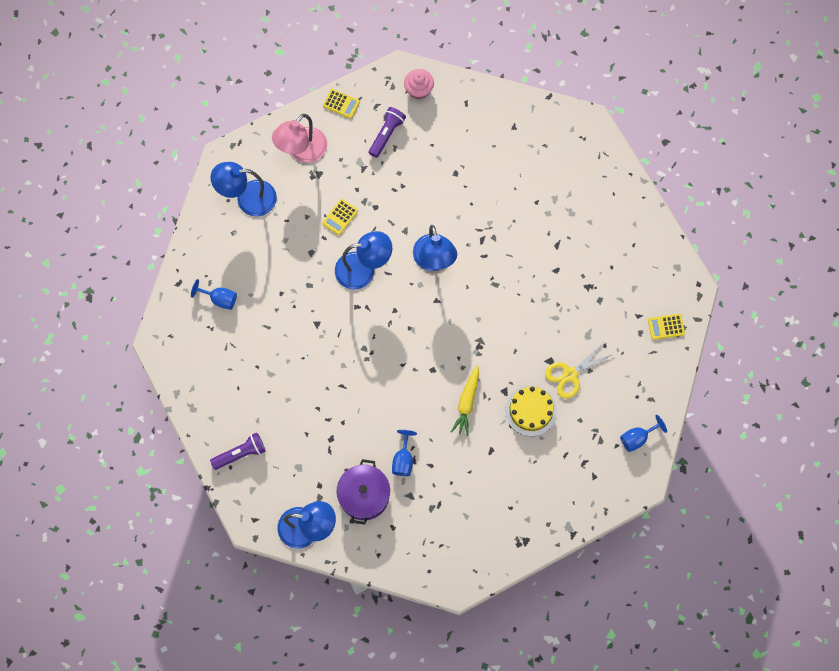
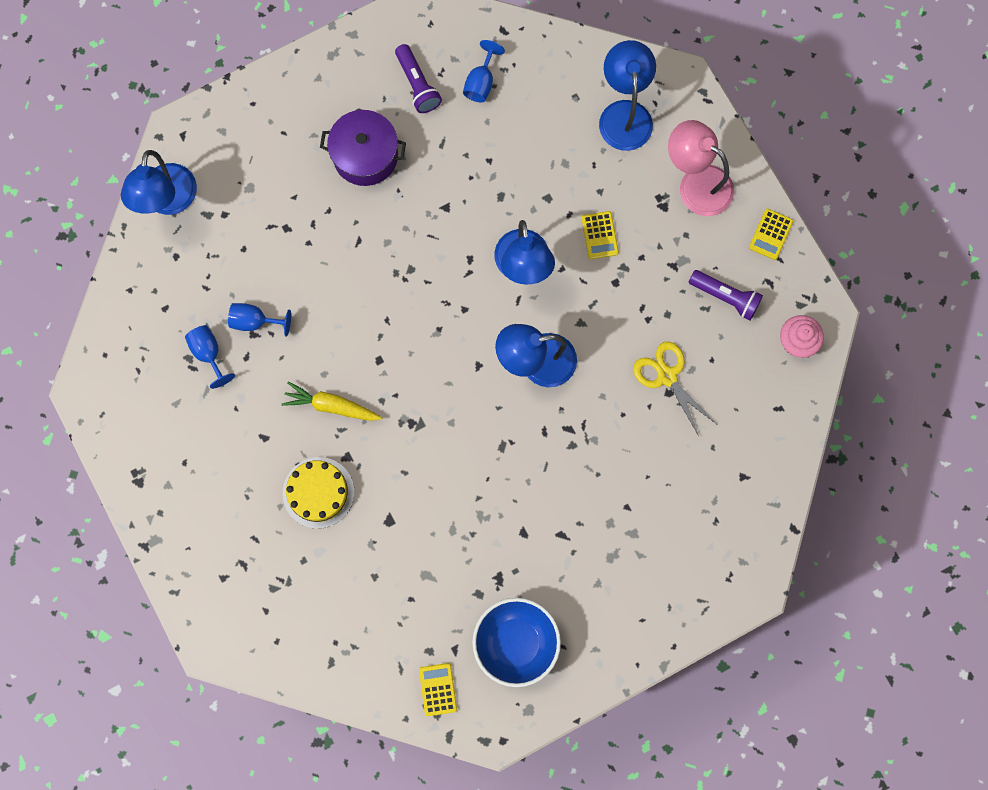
camera: 90 degrees right, 5 degrees up
purple flashlight [210,432,266,470] -> purple flashlight moved to [395,44,442,113]
yellow calculator [322,199,358,235] -> yellow calculator turned 135 degrees counterclockwise [581,211,619,259]
purple pot [337,459,390,525] -> purple pot moved to [320,110,406,186]
yellow scissors [545,341,613,399] -> yellow scissors moved to [633,341,716,436]
blue goblet [620,415,667,452] -> blue goblet moved to [185,325,235,389]
none -> blue bowl [472,598,561,687]

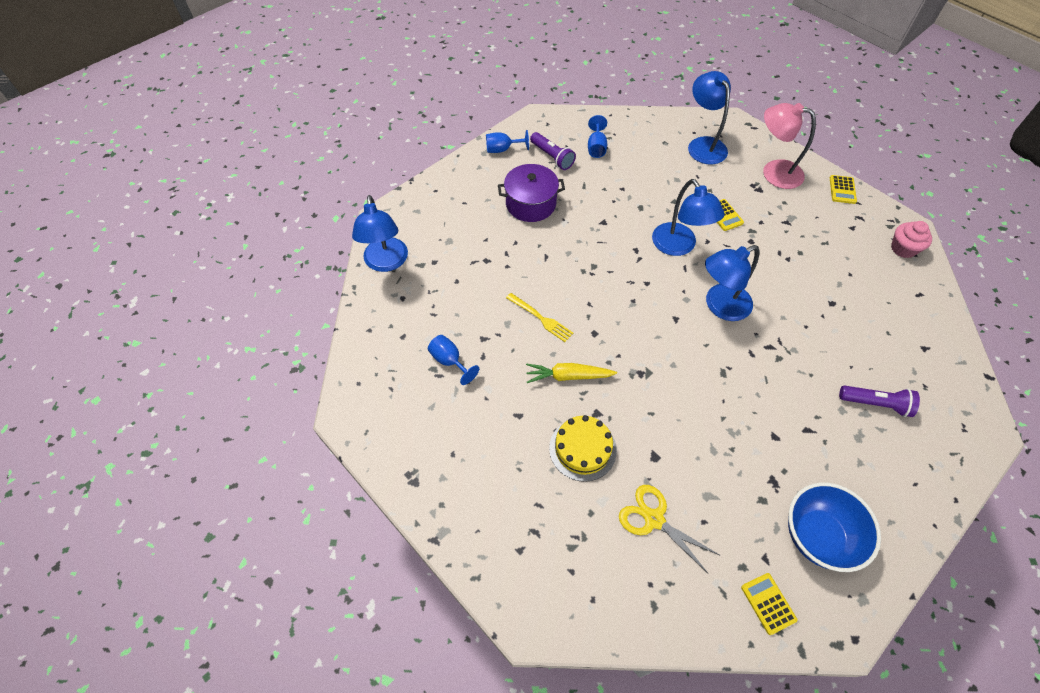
camera: 15 degrees left, 20 degrees down
blue goblet [228,303,291,336] -> blue goblet moved to [486,130,529,153]
yellow scissors [633,341,716,436] -> yellow scissors moved to [619,485,719,573]
purple flashlight [688,270,763,320] -> purple flashlight moved to [839,385,920,417]
none -> yellow fork [506,293,573,342]

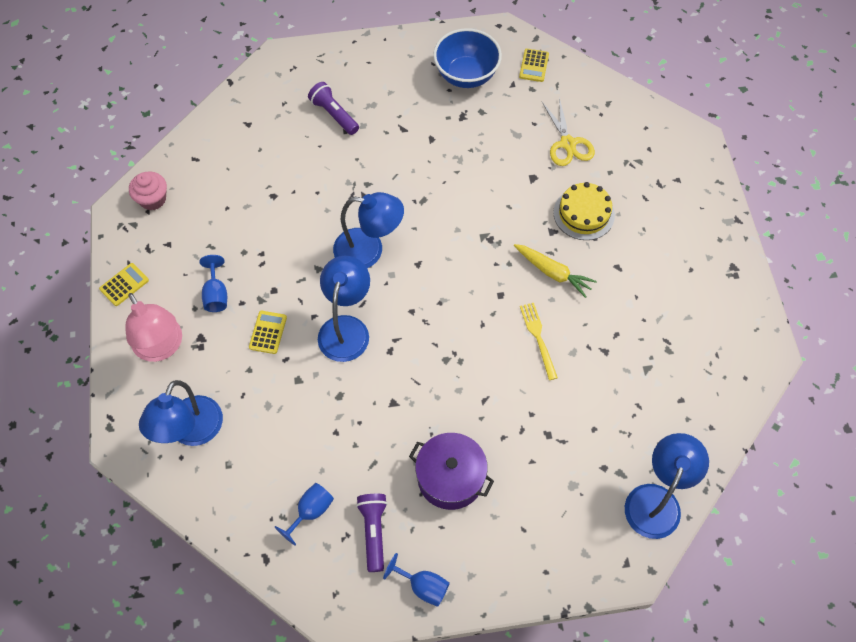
camera: 145 degrees left, 5 degrees up
blue goblet [428,335,479,385] -> blue goblet moved to [200,255,227,312]

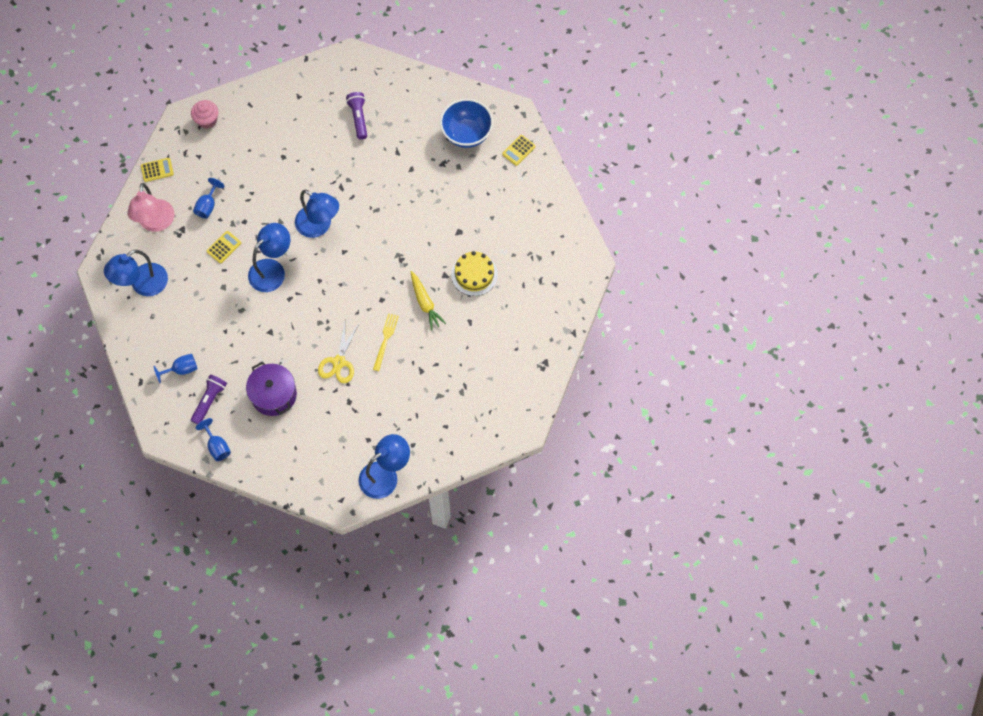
camera: 30 degrees right, 5 degrees up
yellow scissors [542,97,595,166] -> yellow scissors moved to [318,322,359,383]

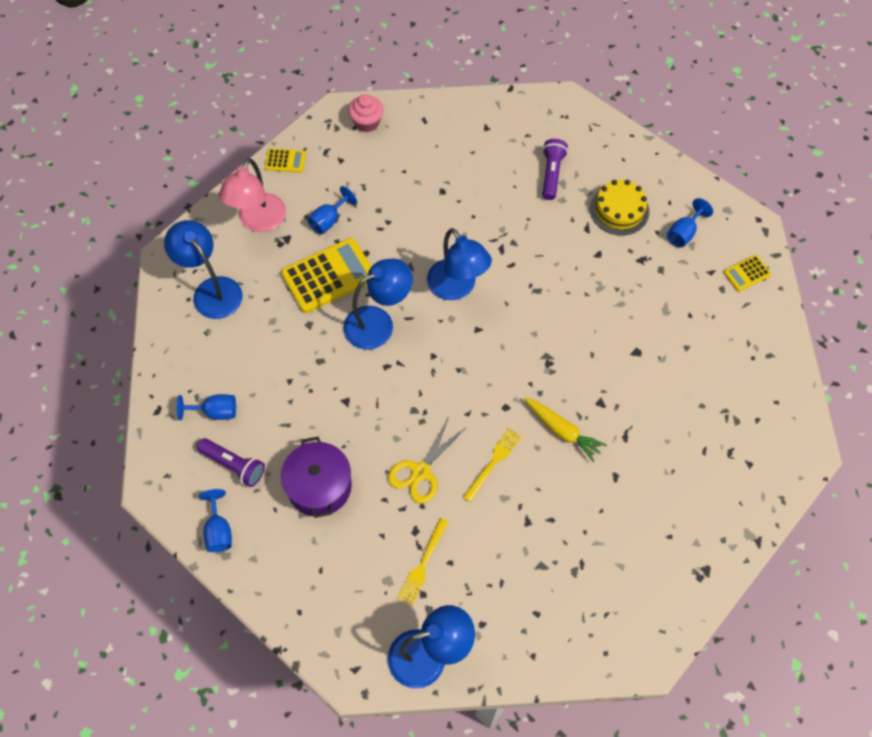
camera: 20 degrees right, 5 degrees down
blue lamp [104,250,168,296] -> blue lamp turned 75 degrees clockwise [164,220,243,319]
purple flashlight [191,374,227,424] -> purple flashlight turned 75 degrees clockwise [197,438,265,487]
yellow calculator [207,231,241,263] -> yellow calculator [281,238,372,313], size x2.03
yellow carrot [411,271,446,330] -> yellow carrot turned 45 degrees counterclockwise [524,397,607,462]
blue bowl [440,99,493,148] -> blue goblet [667,198,713,248]
yellow cake [451,251,498,296] -> yellow cake moved to [590,180,649,235]
none -> yellow fork [398,518,449,605]

